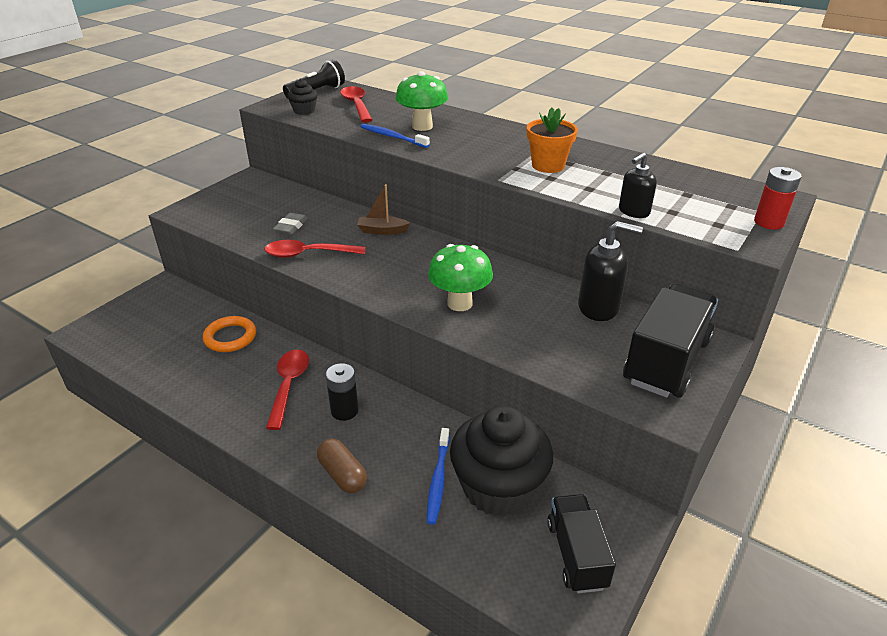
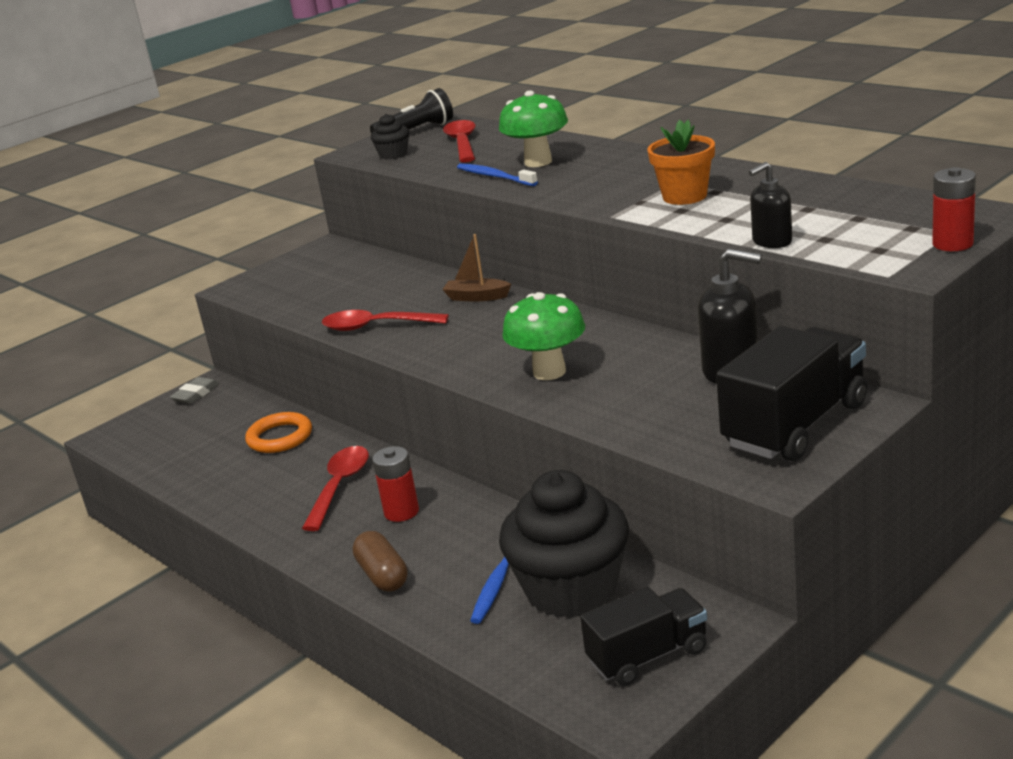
camera: 15 degrees right, 10 degrees down
grey eraser [273,213,308,235] -> grey eraser moved to [170,377,219,404]
black battery [326,363,359,421] -> red battery [372,446,419,522]
black truck [547,494,616,593] -> black truck turned 60 degrees clockwise [580,587,707,686]

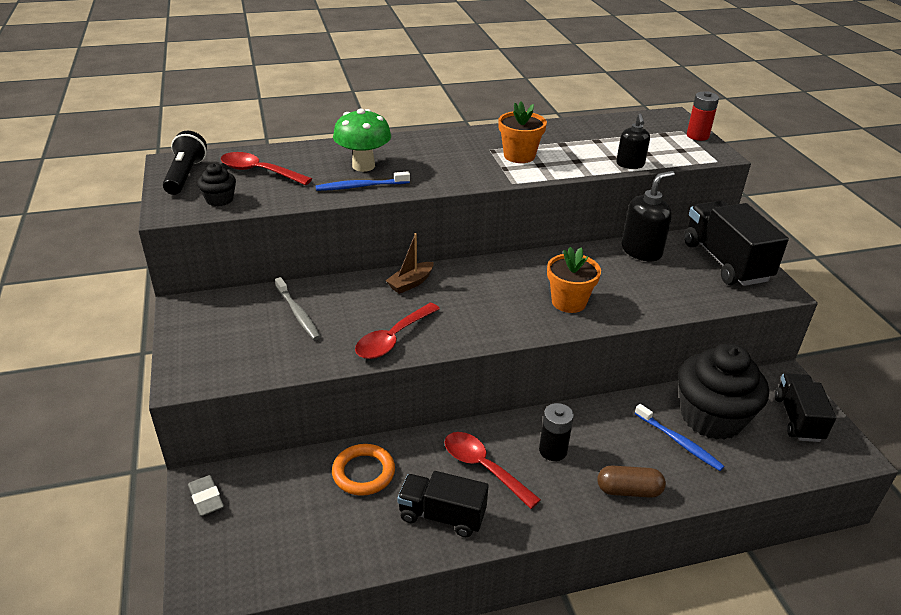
camera: 65 degrees left, 10 degrees up
red battery [372,446,419,522] -> black battery [539,403,574,461]
green mushroom [502,292,585,380] -> orange flower pot [547,247,601,313]
none -> grey toothbrush [275,277,321,340]
none -> black truck [397,471,488,537]

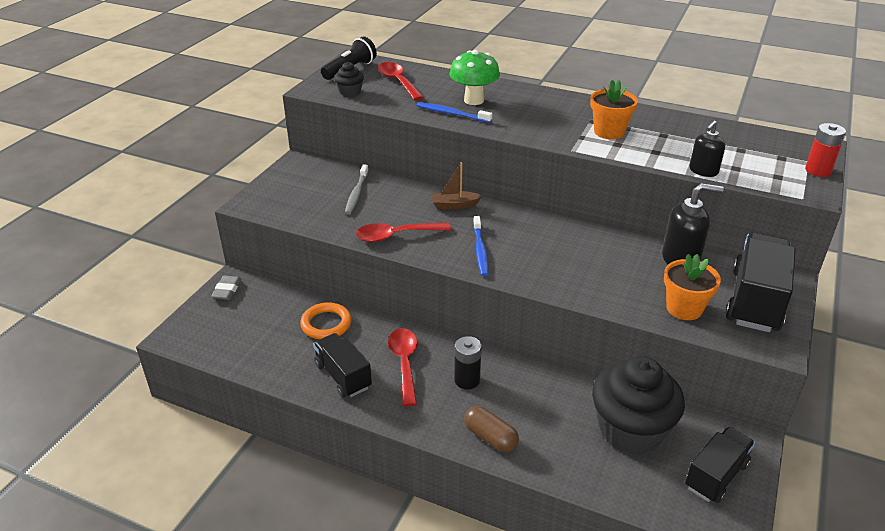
camera: 40 degrees right, 0 degrees up
orange flower pot [547,247,601,313] -> orange flower pot moved to [664,254,721,320]
blue toothbrush [635,404,724,471] -> blue toothbrush moved to [473,216,489,276]

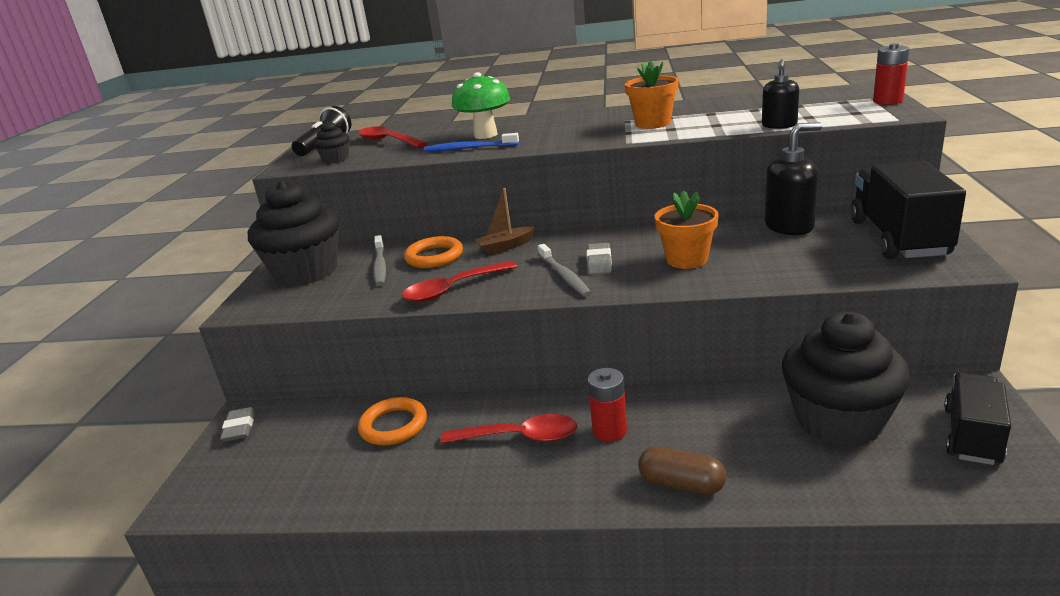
camera: 15 degrees left, 10 degrees down
black truck [313,333,372,397] -> none
red spoon [388,328,418,406] -> red spoon turned 120 degrees clockwise [440,414,577,444]
black battery [454,336,482,390] -> red battery [588,368,627,442]
blue toothbrush [473,216,489,276] -> grey toothbrush [538,244,591,297]
orange flower pot [664,254,721,320] -> orange flower pot moved to [655,190,719,269]
none -> black cupcake [248,180,339,286]
none -> orange ring [404,236,463,268]
none -> grey eraser [587,243,612,275]

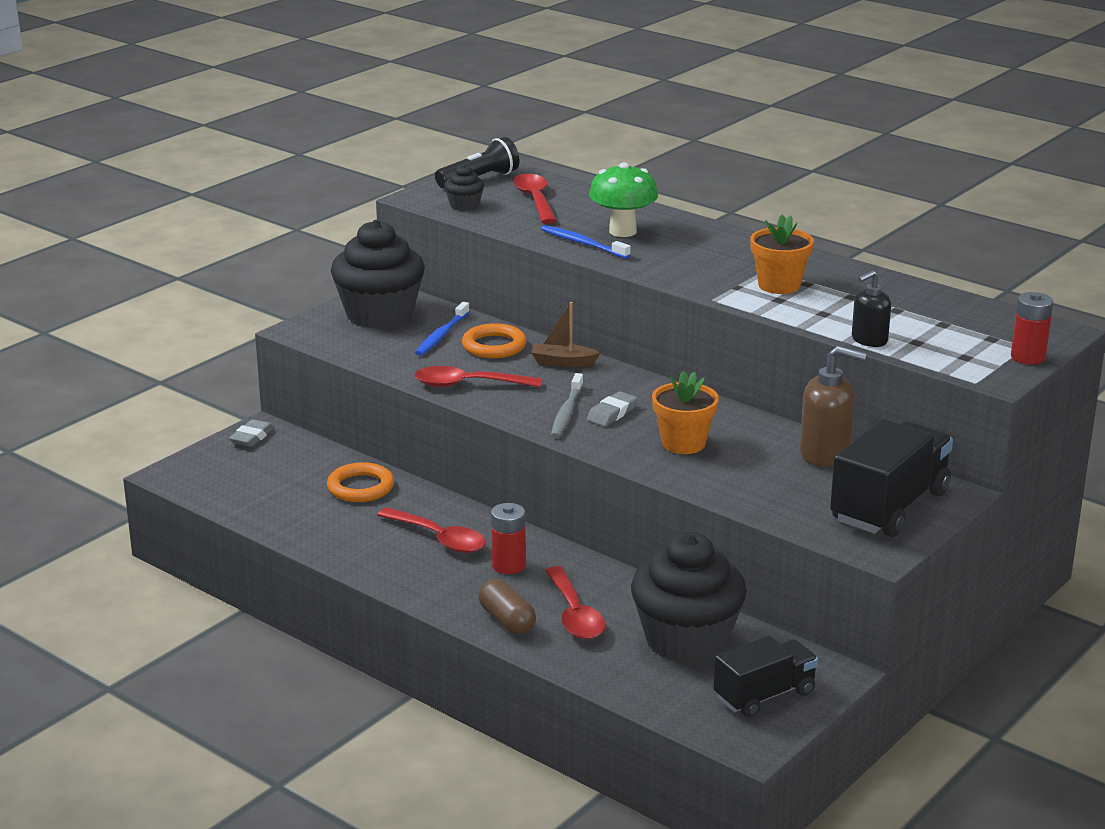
camera: 30 degrees right, 0 degrees up
grey toothbrush [373,235,386,286] -> blue toothbrush [415,302,470,356]
black soap dispenser [765,122,822,235] -> brown soap dispenser [800,346,867,467]
none -> red spoon [545,566,605,639]

